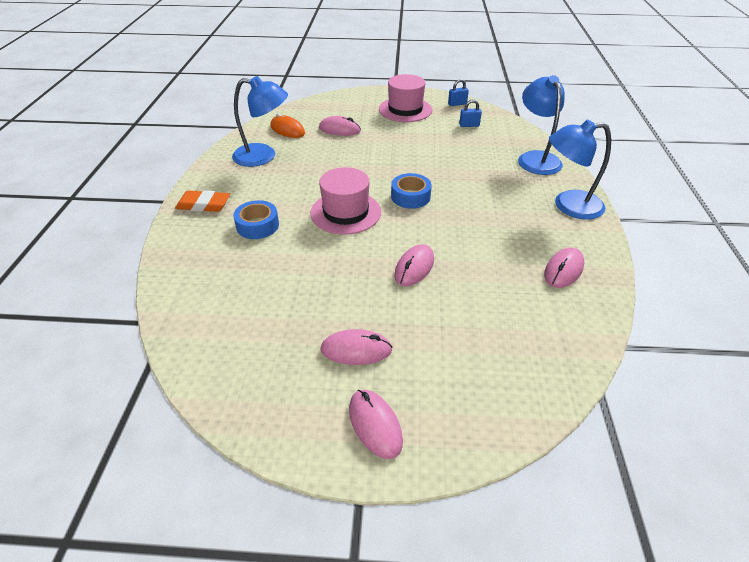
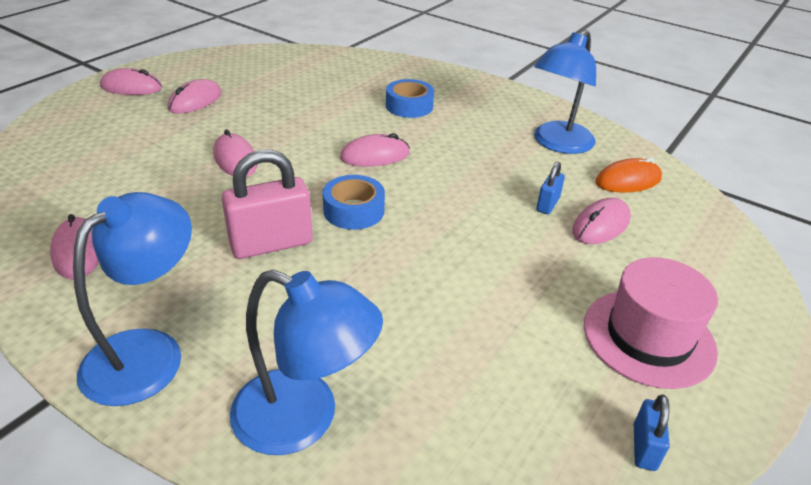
camera: 120 degrees right, 5 degrees down
orange eraser [175,190,230,212] -> none
pink hat [311,167,381,235] -> pink mouse [340,133,410,166]
blue padlock [459,99,482,127] -> blue padlock moved to [536,162,565,214]
none -> pink padlock [221,150,313,259]

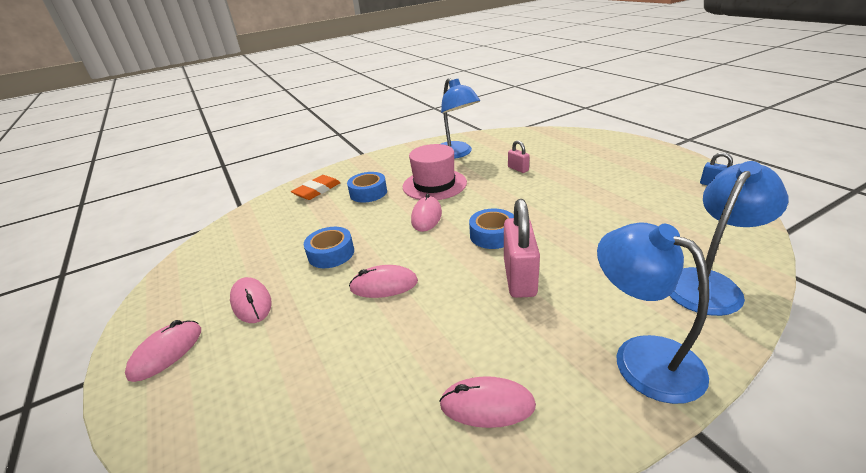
camera: 60 degrees left, 5 degrees down
blue padlock [536,162,565,214] -> pink padlock [508,140,530,173]
pink mouse [572,198,631,244] -> none
pink hat [584,257,718,389] -> pink hat moved to [403,144,467,200]
orange mouse [595,157,662,193] -> none
none -> orange eraser [291,175,341,200]
none -> blue tape [304,227,354,268]

